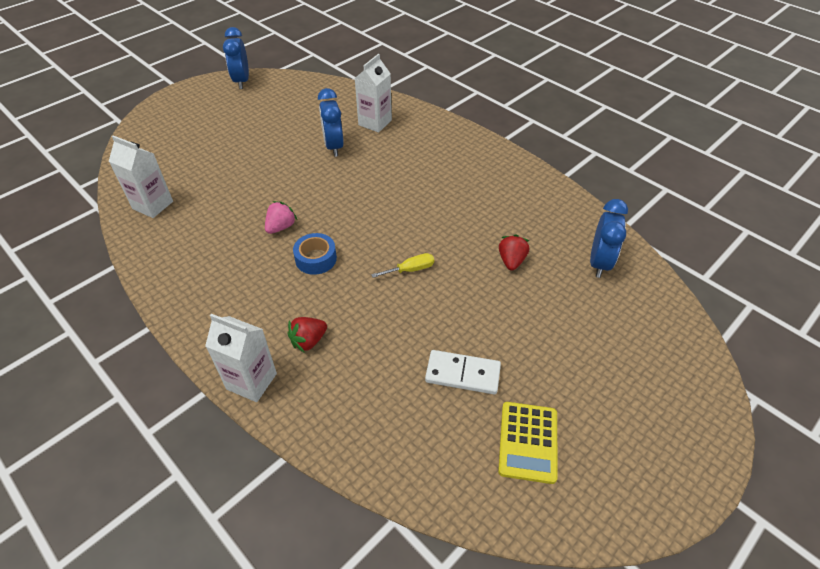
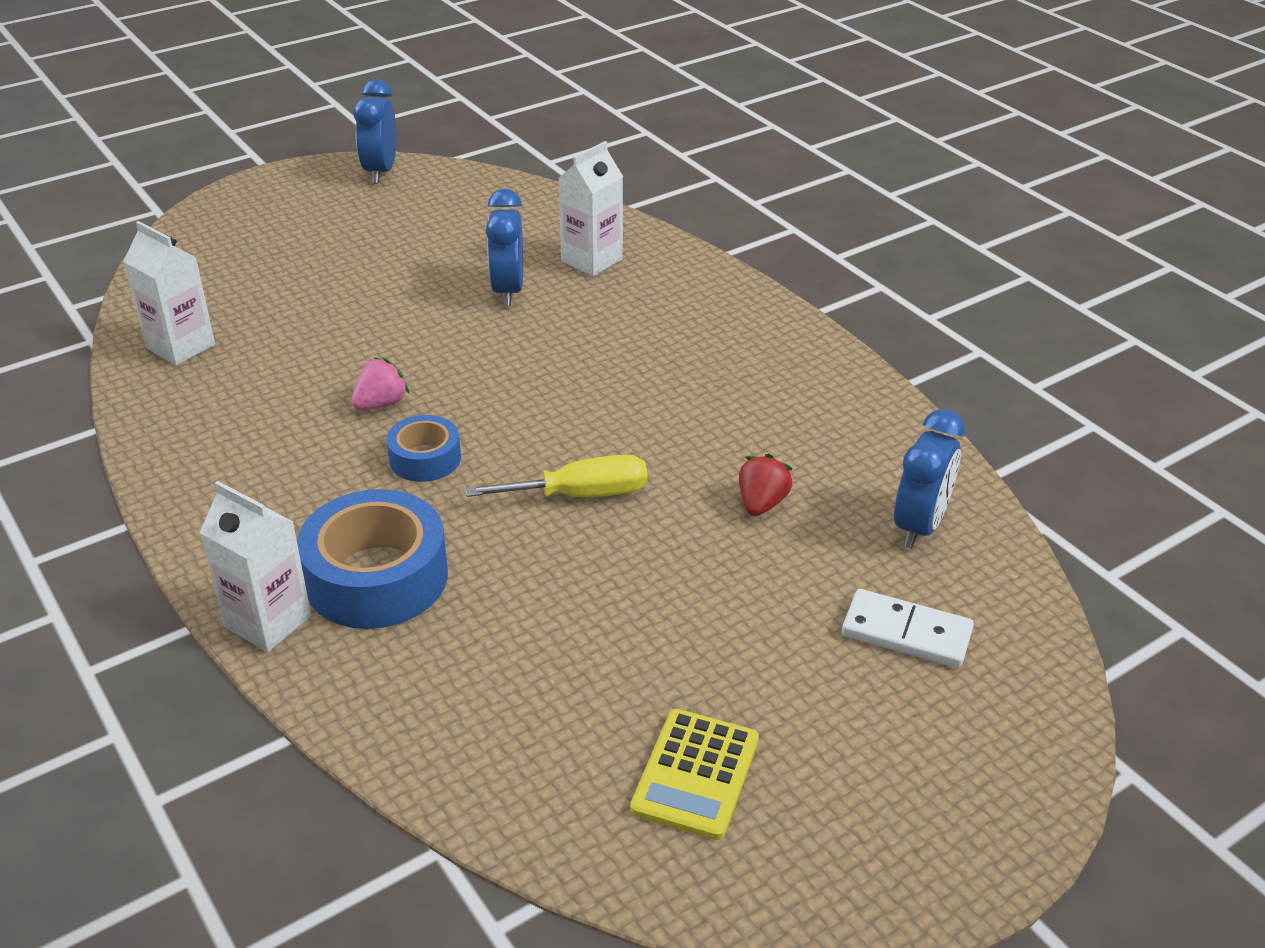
camera: 10 degrees right, 10 degrees down
red strawberry [287,317,327,353] -> blue tape [297,489,448,629]
yellow screwdriver [371,253,434,278] -> yellow screwdriver [465,454,647,497], size x1.58
white domino [425,350,501,394] -> white domino moved to [842,589,974,668]

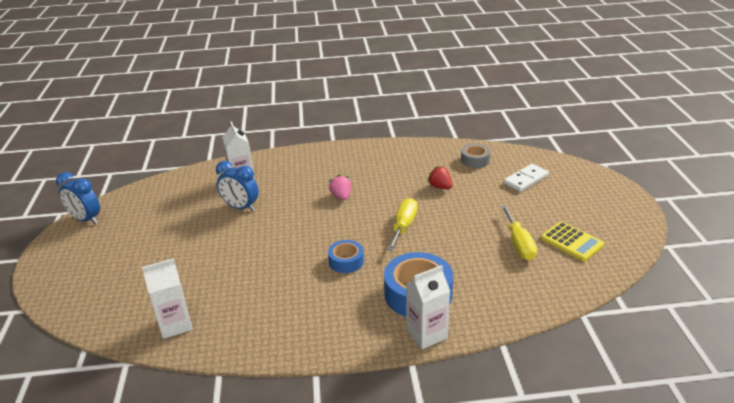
camera: 60 degrees left, 5 degrees down
pink strawberry [351,357,410,410] -> pink strawberry moved to [329,175,351,200]
blue clock [894,409,965,549] -> grey tape [461,144,490,168]
none -> yellow screwdriver [501,206,537,261]

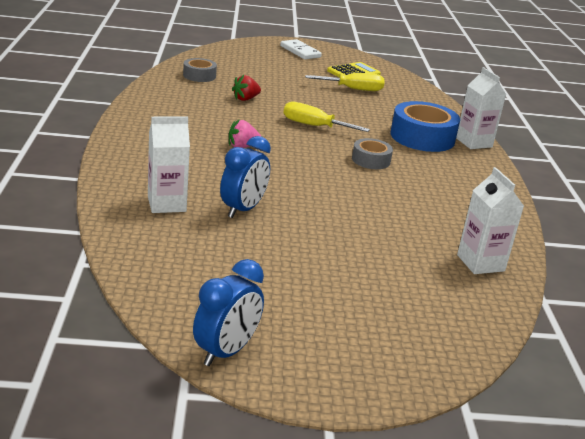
camera: 90 degrees left, 5 degrees down
blue tape [328,240,364,273] -> grey tape [352,138,393,169]
white domino [504,164,549,192] -> white domino moved to [280,39,322,59]

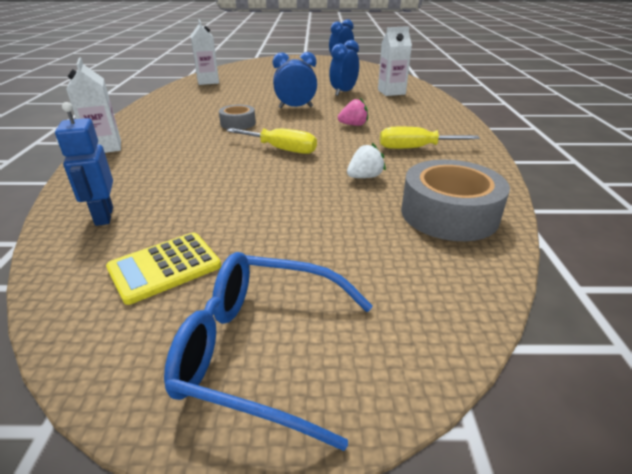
camera: 175 degrees left, 5 degrees up
grey tape [183,58,217,82] -> grey tape [401,160,510,241], size x1.80
red strawberry [232,75,261,101] -> white strawberry [347,143,386,178]
white domino [280,39,322,59] -> blue glasses [164,252,373,451]
yellow screwdriver [305,73,384,91] -> yellow screwdriver moved to [380,127,480,149]
blue tape [390,101,460,152] -> none
none -> blue robot [55,102,113,226]
none -> blue clock [273,52,317,108]

